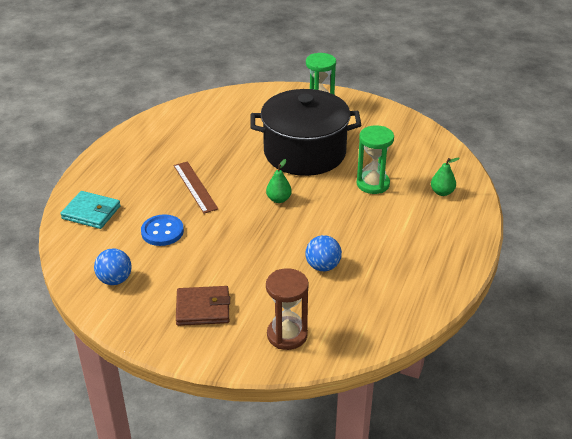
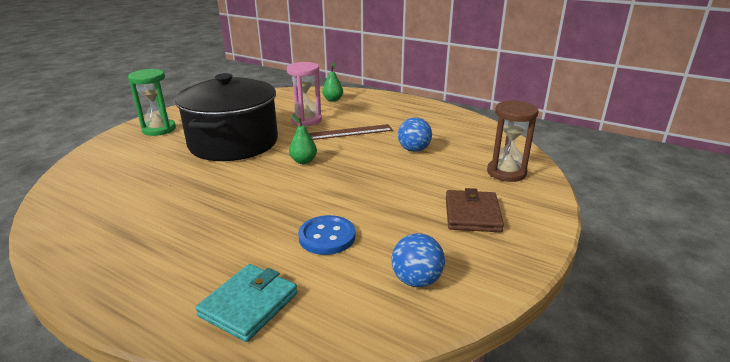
camera: 80 degrees left, 10 degrees down
brown ruler [174,161,218,214] -> brown ruler moved to [309,124,393,140]
green hourglass [357,125,394,194] -> pink hourglass [287,62,322,126]

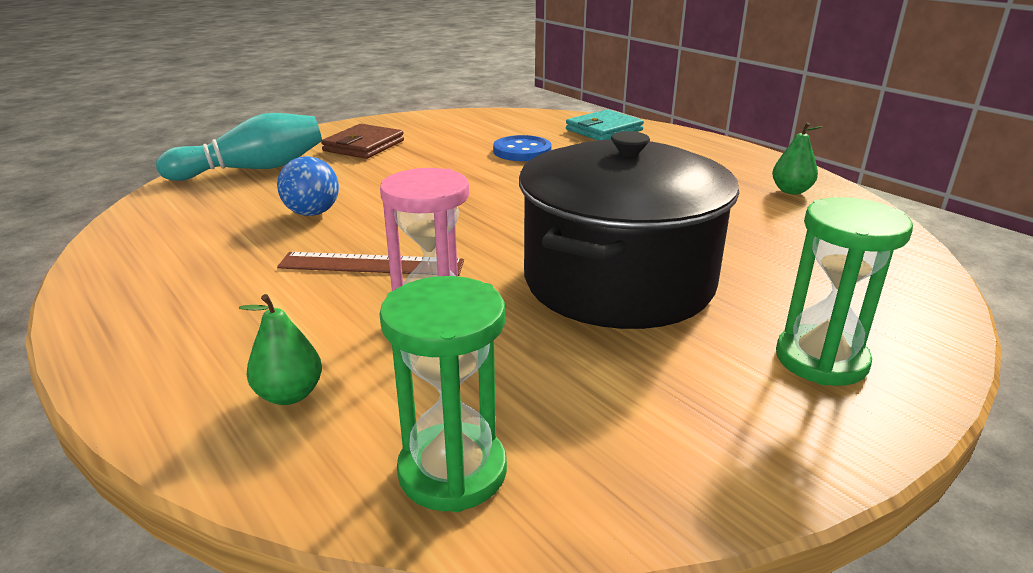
camera: 160 degrees left, 0 degrees up
green pear [289,115,317,164] -> green pear moved to [772,122,822,194]
blue ball [392,233,445,287] -> none
brown hourglass [487,100,539,182] -> turquoise bowling pin [156,113,322,181]
none -> green hourglass [379,276,507,512]

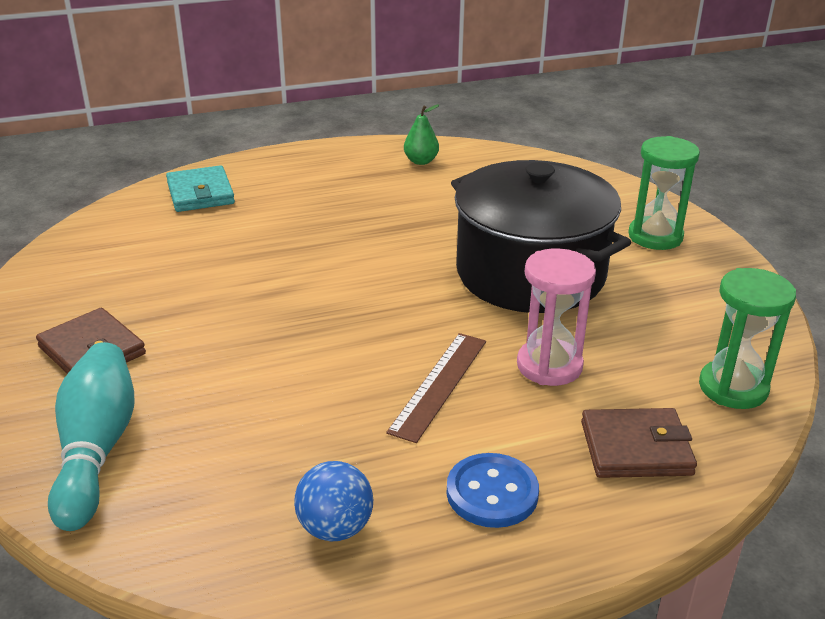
camera: 70 degrees left, 5 degrees up
green pear [239,294,322,405] -> brown wallet [581,408,697,478]
blue ball [277,156,339,216] -> blue ball moved to [294,461,373,541]
blue button [493,135,552,161] -> blue button moved to [447,453,539,528]

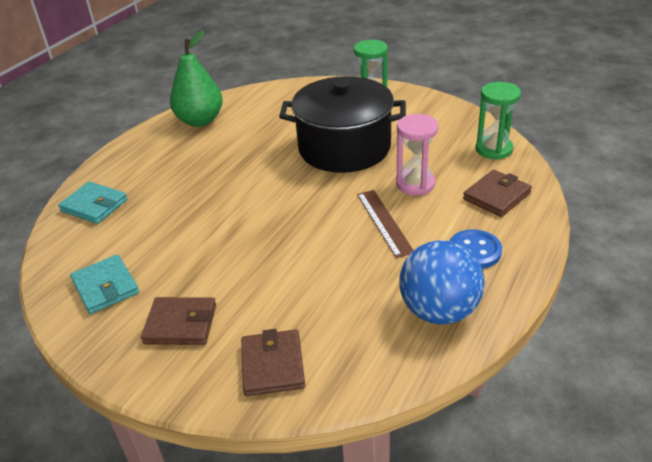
camera: 40 degrees left, 5 degrees up
turquoise bowling pin [48,342,135,531] -> brown wallet [241,329,305,396]
blue ball [294,461,373,541] -> blue ball [399,240,485,324], size x1.74
green pear [404,104,439,165] -> green pear [170,30,223,127], size x2.09
none -> turquoise wallet [70,254,139,314]

